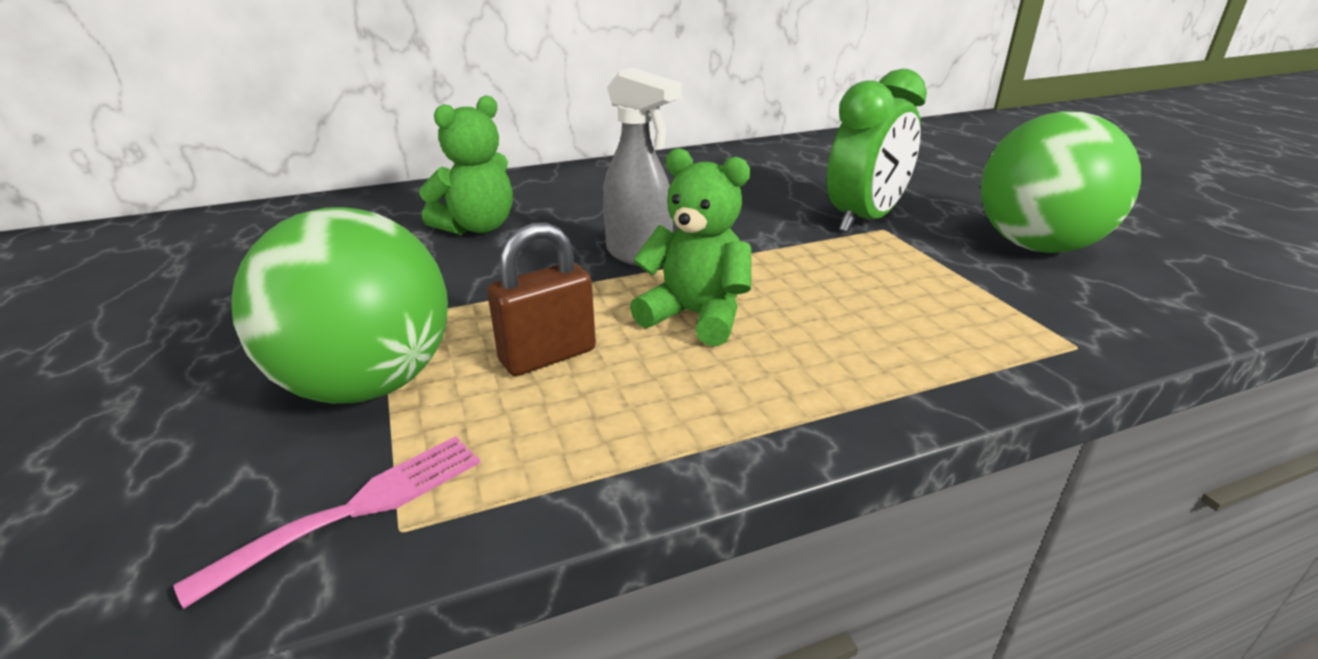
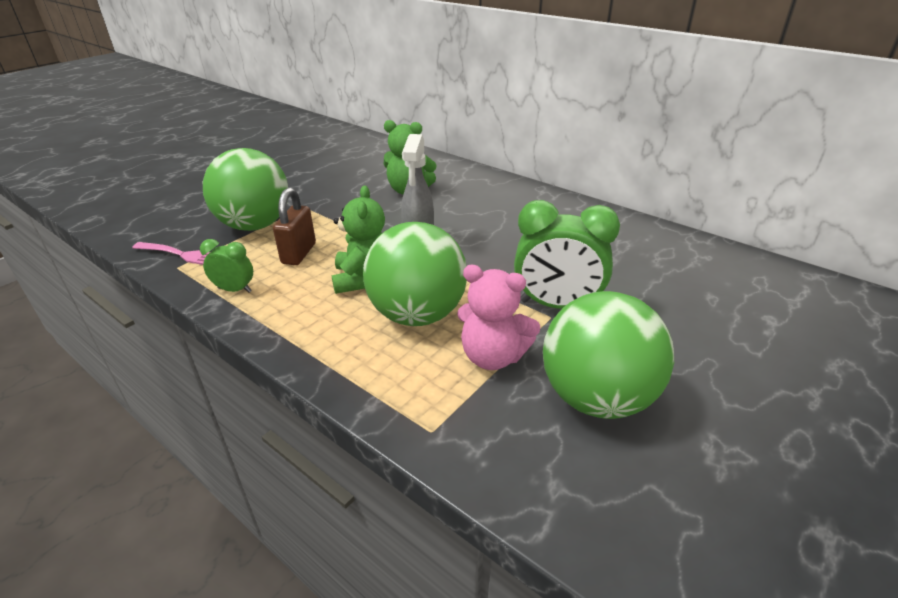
camera: 60 degrees right, 5 degrees up
brown padlock [487,222,596,376] -> brown padlock turned 75 degrees clockwise [273,188,316,265]
none -> green clock [200,239,253,293]
none -> green ball [363,222,467,326]
none -> pink teddy bear [457,265,540,370]

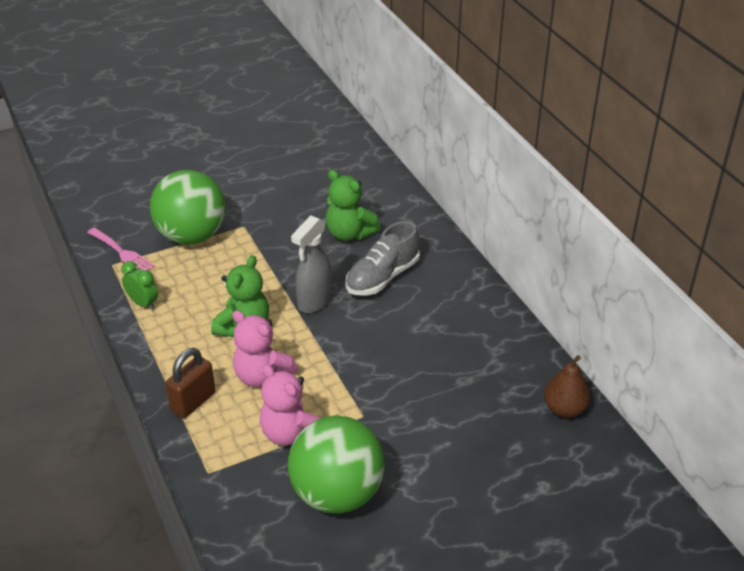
camera: 25 degrees right, 5 degrees up
brown padlock [273,188,316,265] -> brown padlock moved to [166,348,215,418]
green ball [363,222,467,326] -> pink teddy bear [232,310,298,387]
green clock [514,200,620,309] -> none
none -> grey shoe [346,221,420,296]
none -> brown pear [544,355,590,418]

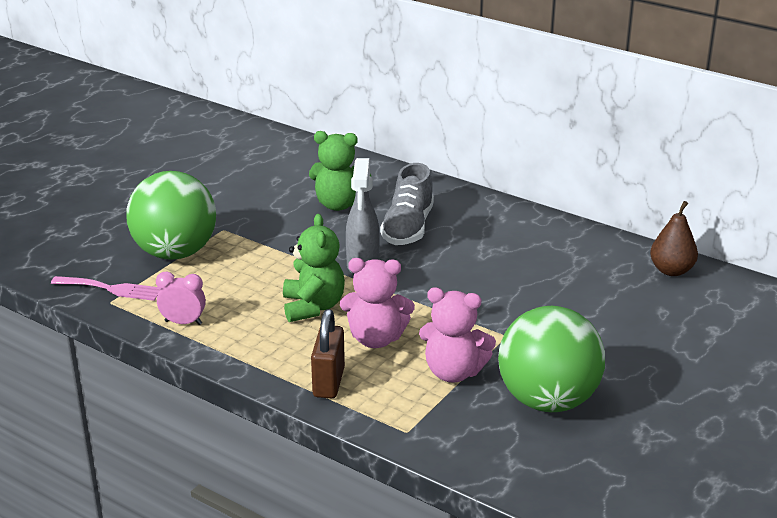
camera: 30 degrees left, 10 degrees down
green clock [121,261,158,310] -> pink clock [156,272,206,325]

